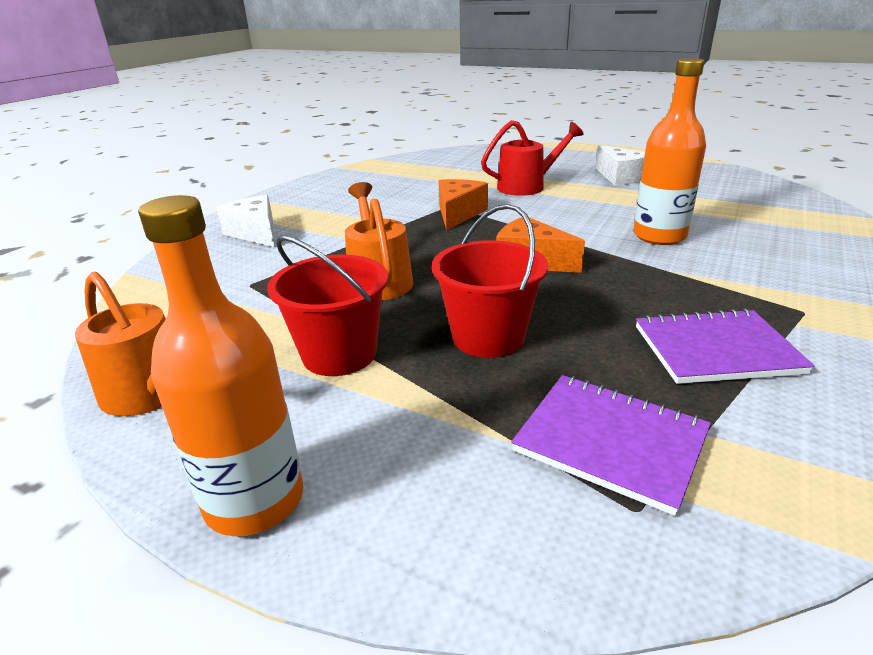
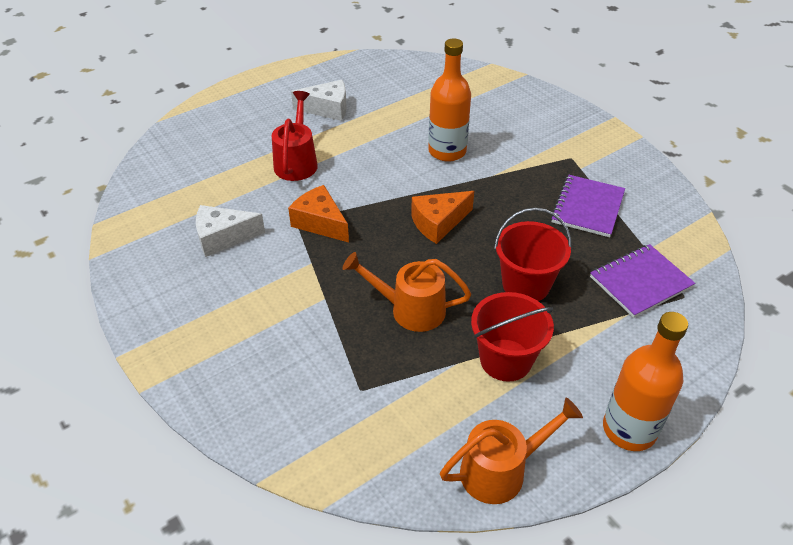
camera: 65 degrees left, 15 degrees up
white cheese [216,195,275,247] -> white cheese moved to [196,205,265,257]

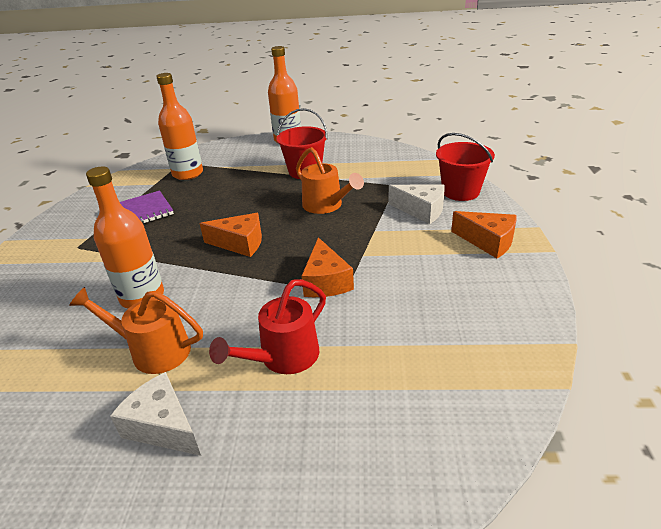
camera: 140 degrees left, 10 degrees down
white cheese [196,205,265,257] -> white cheese moved to [388,184,445,224]
orange watering can [440,398,583,504] -> orange watering can moved to [69,287,203,374]
red bucket [494,208,572,301] -> red bucket moved to [436,133,495,201]
purple notebook [590,244,695,318] -> orange bottle [156,73,203,180]
none -> orange cheese [451,211,517,258]

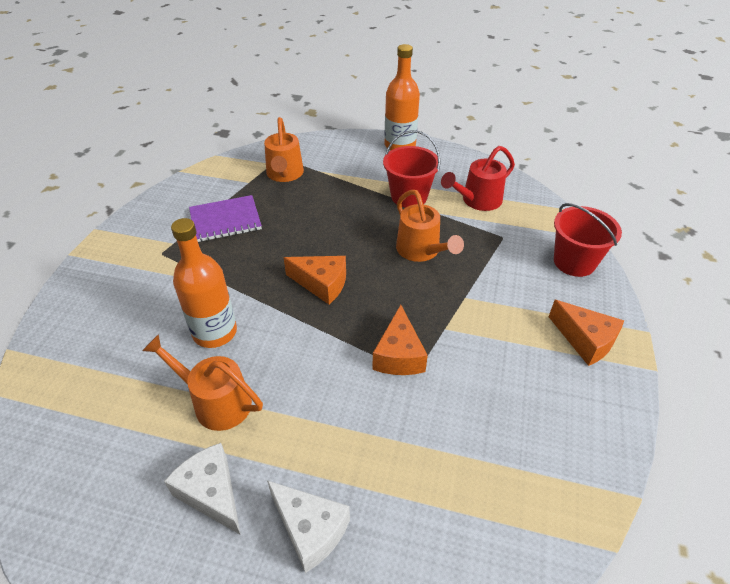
camera: 10 degrees right, 10 degrees up
orange bottle [156,73,203,180] -> orange watering can [264,117,304,182]
red watering can [209,279,326,374] -> red watering can moved to [441,146,515,211]
white cheese [388,184,445,224] -> white cheese moved to [267,481,350,573]

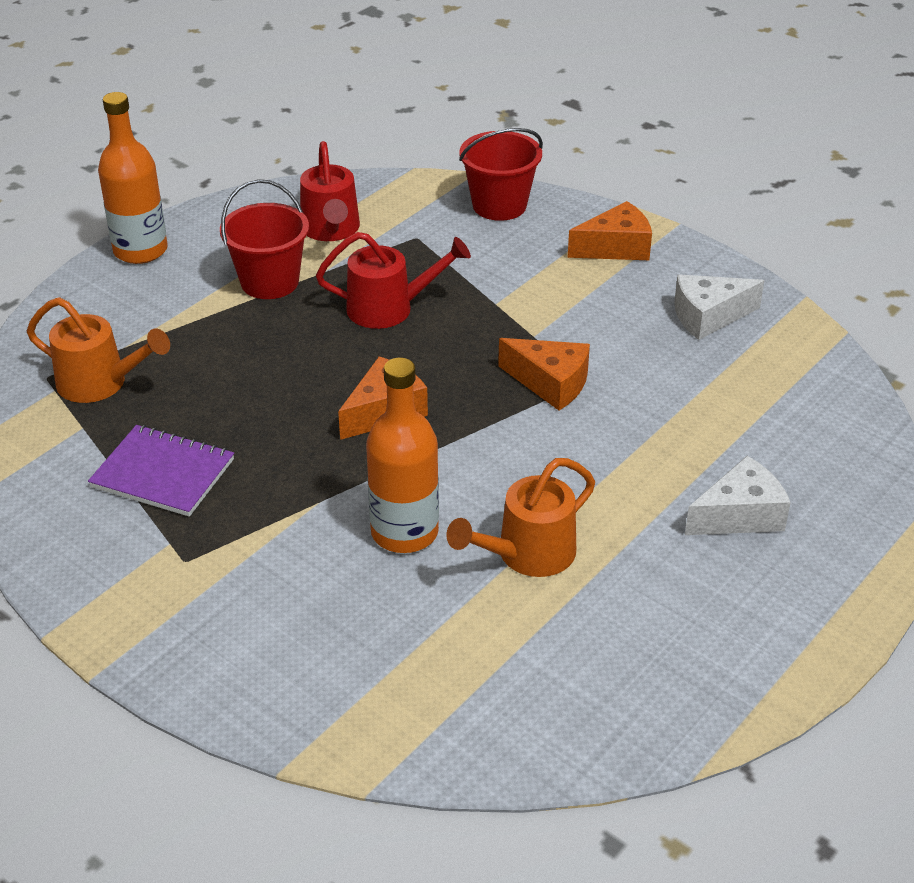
camera: 65 degrees left, 5 degrees down
white cheese [164,443,240,534] -> white cheese moved to [674,275,764,340]
purple notebook [189,195,262,242] -> purple notebook turned 75 degrees counterclockwise [88,425,234,517]
orange watering can [396,190,464,262] -> red watering can [316,232,471,329]

